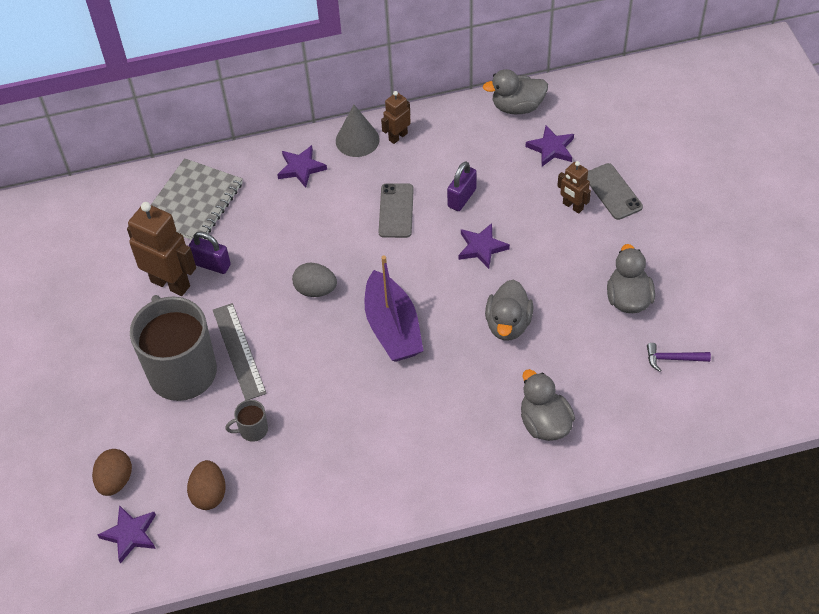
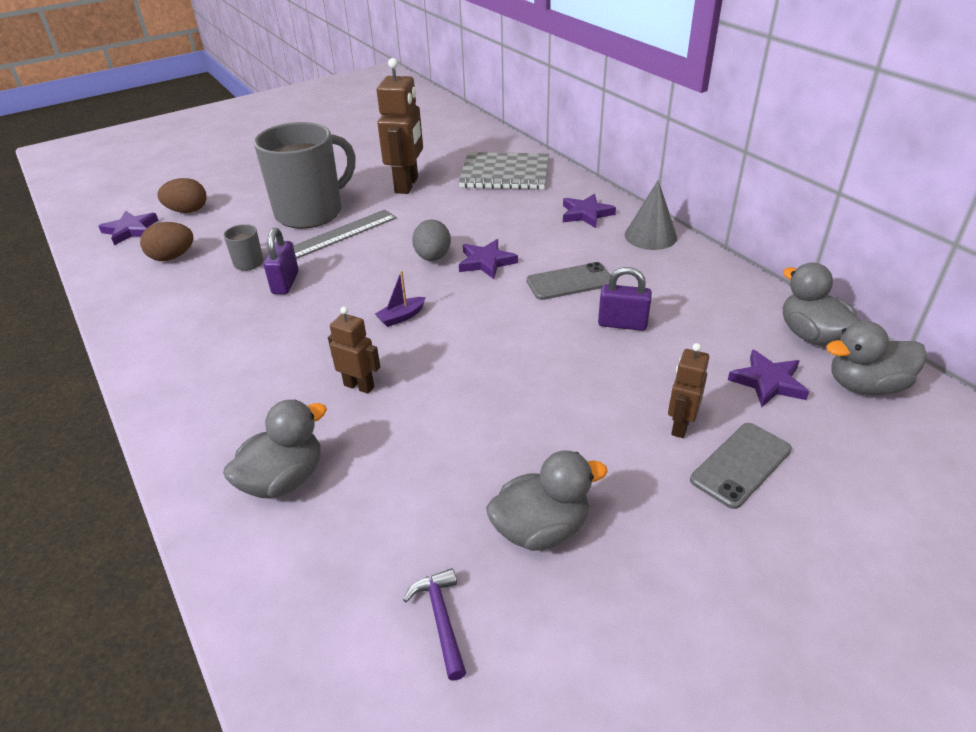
camera: 70 degrees right, 15 degrees down
purple padlock [189,232,231,274] -> purple padlock moved to [264,228,299,294]
purple boat [364,256,424,362] -> purple boat [375,271,426,327], size x0.41
brown robot [381,91,411,144] -> brown robot moved to [328,307,380,394]
purple star [459,223,510,269] -> purple star moved to [459,239,518,279]
grey duck [485,279,533,341] -> grey duck moved to [826,321,927,395]

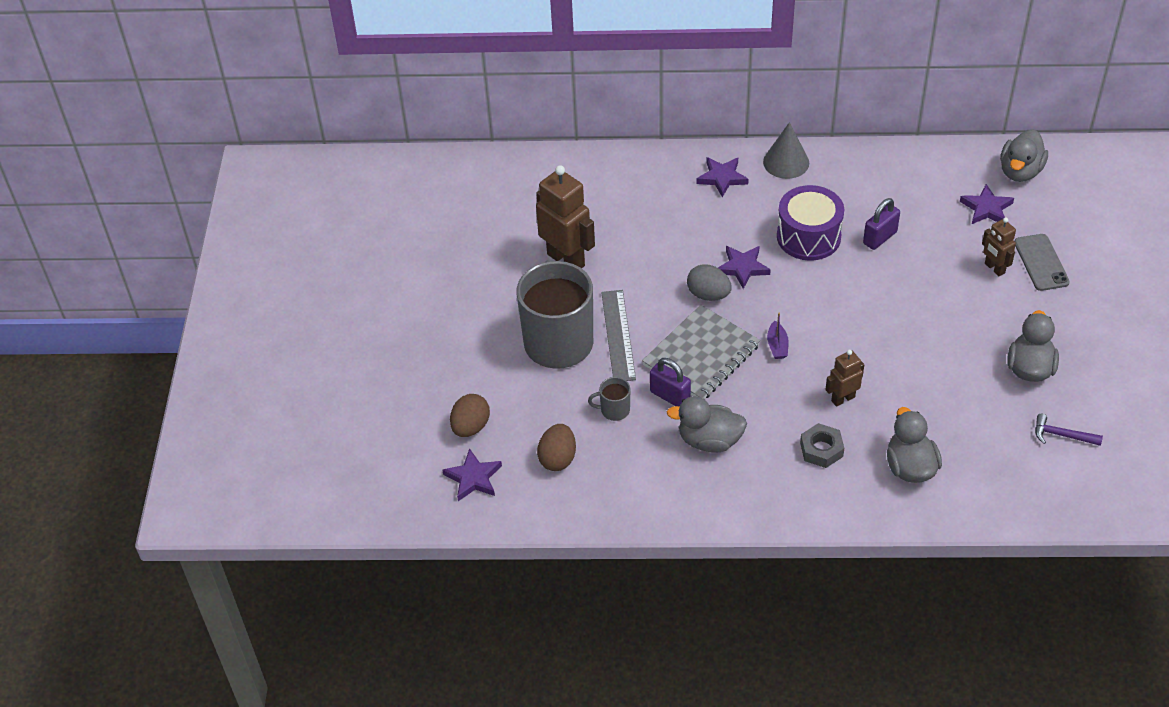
camera: 55 degrees left, 10 degrees up
grey notebook [459,152,549,190] -> grey notebook moved to [642,305,760,399]
grey phone [526,262,611,300] -> purple drum [777,185,844,261]
grey duck [783,263,861,346] -> grey duck moved to [667,396,747,453]
none -> grey nut [800,423,844,468]

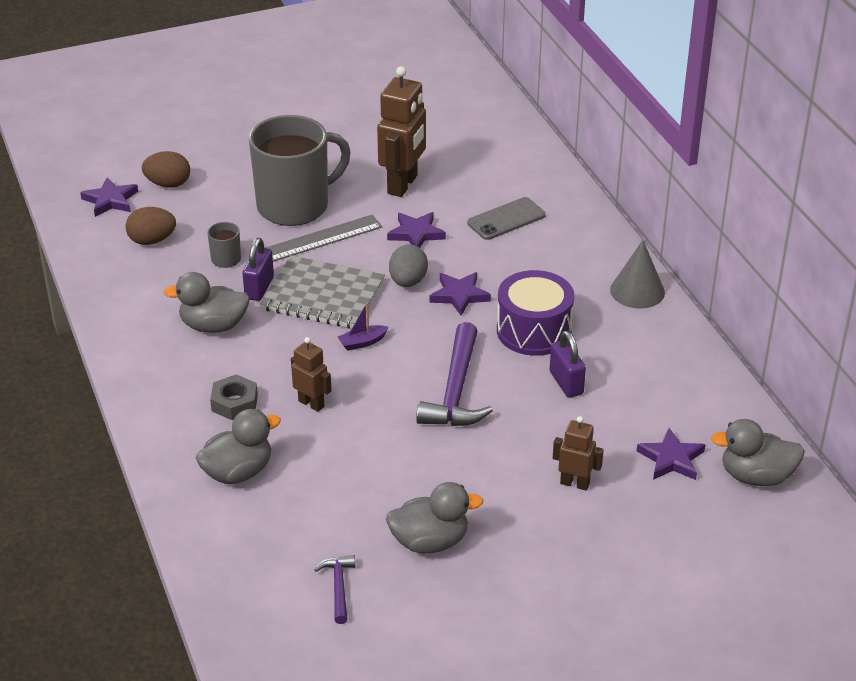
camera: 65 degrees right, 10 degrees down
grey duck [667,396,747,453] -> grey duck turned 75 degrees counterclockwise [163,272,250,333]
purple star [696,157,749,197] -> purple star moved to [387,212,446,248]
purple padlock [863,198,900,250] -> purple padlock turned 45 degrees clockwise [550,331,586,398]
brown robot [982,217,1016,276] -> brown robot turned 75 degrees clockwise [553,416,604,491]
grey phone [1014,234,1070,291] -> grey phone moved to [467,197,546,240]
none -> purple hammer [416,322,493,426]

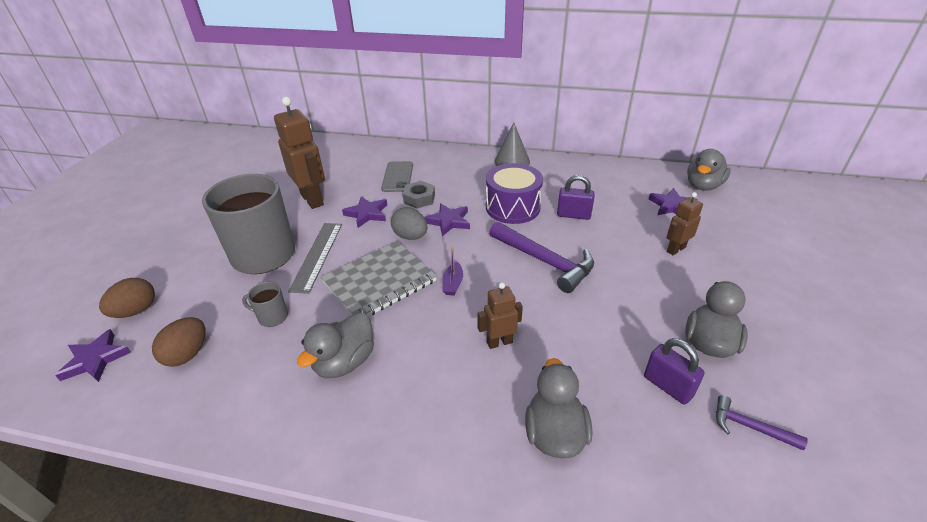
camera: 55 degrees left, 0 degrees up
grey nut [210,374,258,420] -> grey nut moved to [403,181,435,208]
purple padlock [242,238,274,301] -> purple padlock moved to [644,338,705,405]

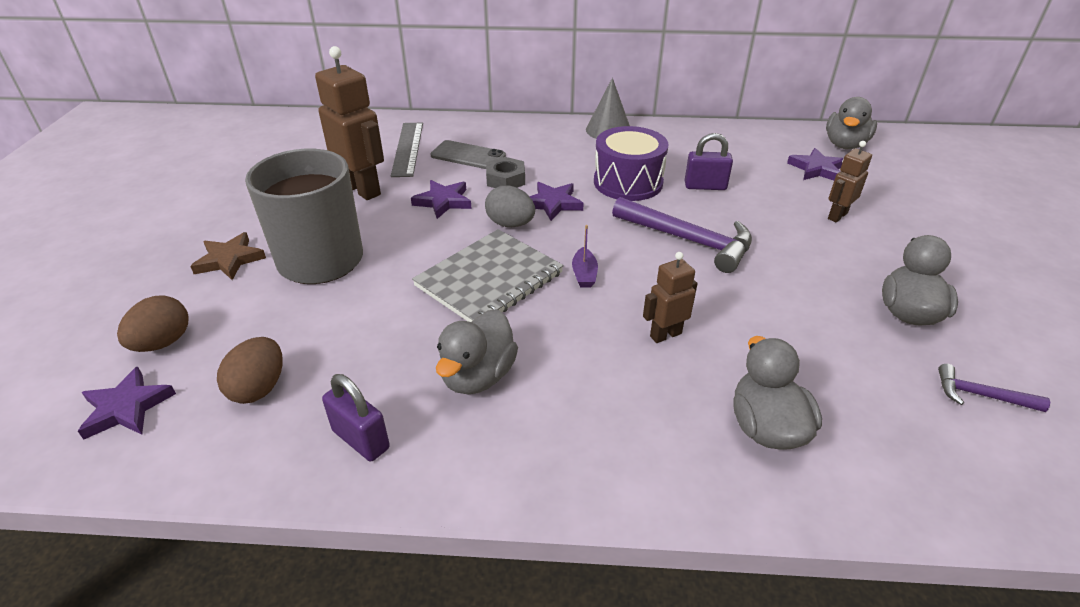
camera: 10 degrees left, 0 degrees up
grey mug [242,282,288,327] -> none
grey ruler [288,223,342,294] -> grey ruler moved to [391,122,423,177]
grey phone [381,161,413,192] -> grey phone turned 60 degrees counterclockwise [430,140,506,169]
purple padlock [644,338,705,405] -> purple padlock moved to [322,374,390,461]
none -> brown star [190,232,266,280]

